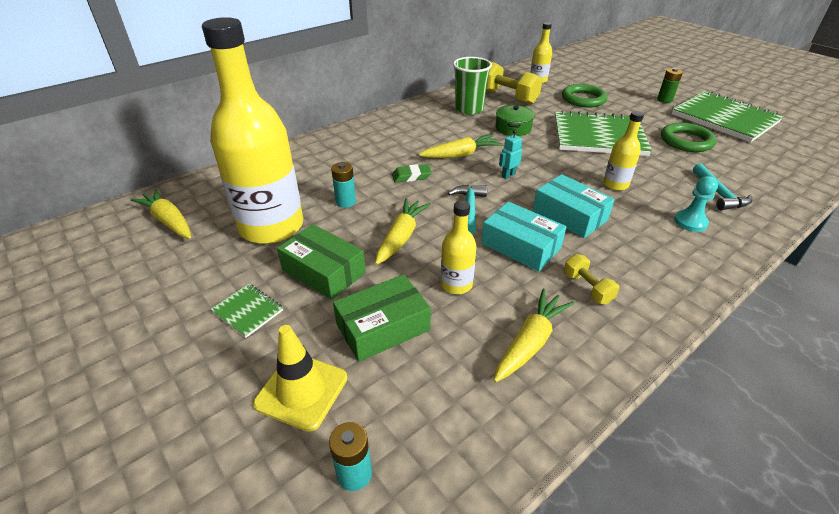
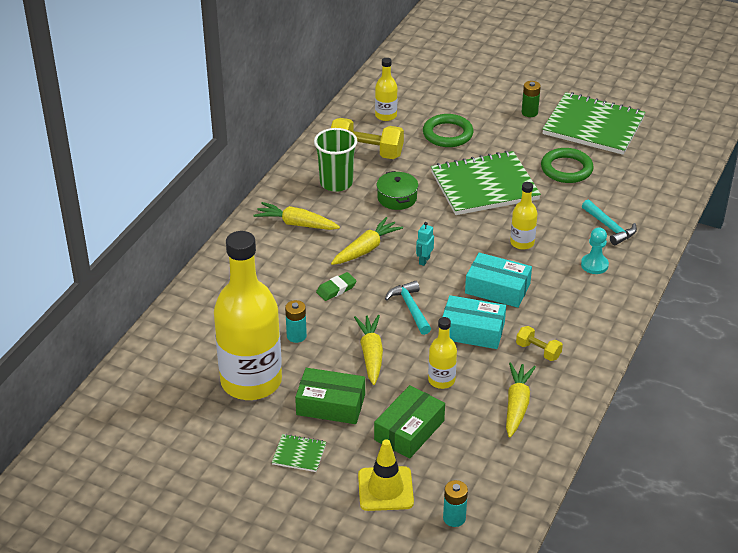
camera: 25 degrees left, 0 degrees up
yellow carrot [130,189,191,239] -> yellow carrot moved to [253,202,340,230]

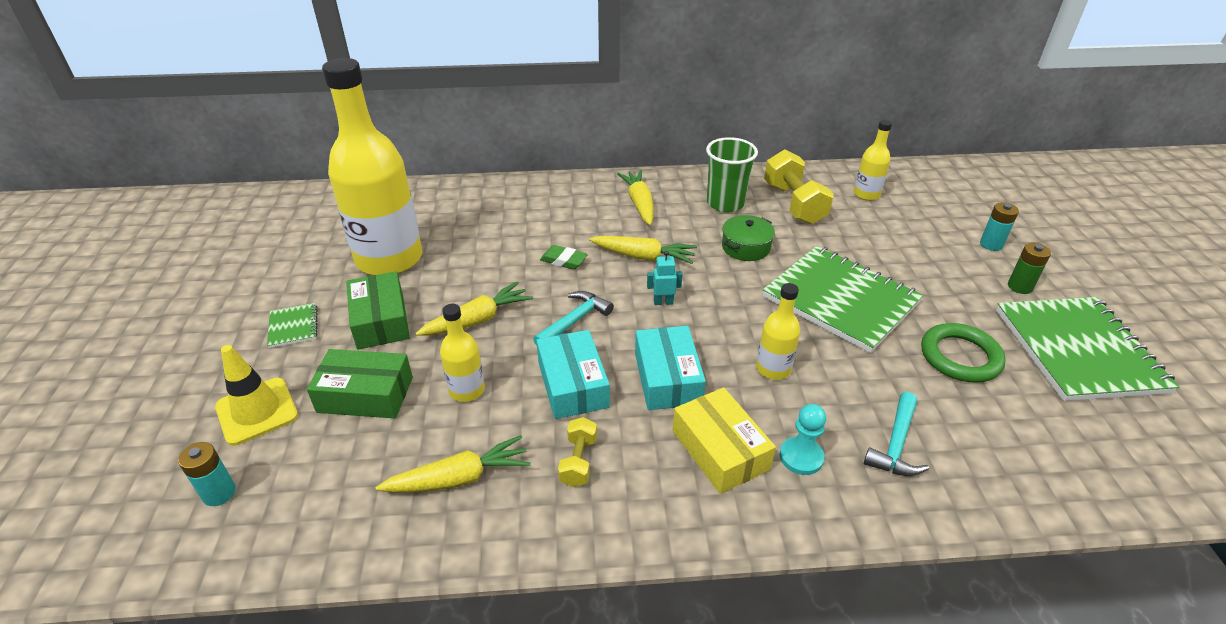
camera: 60 degrees right, 0 degrees up
turquoise battery [285,300,307,343] -> turquoise battery moved to [980,202,1019,251]
green ring [423,114,473,147] -> none
none -> yellow box [673,388,776,494]

